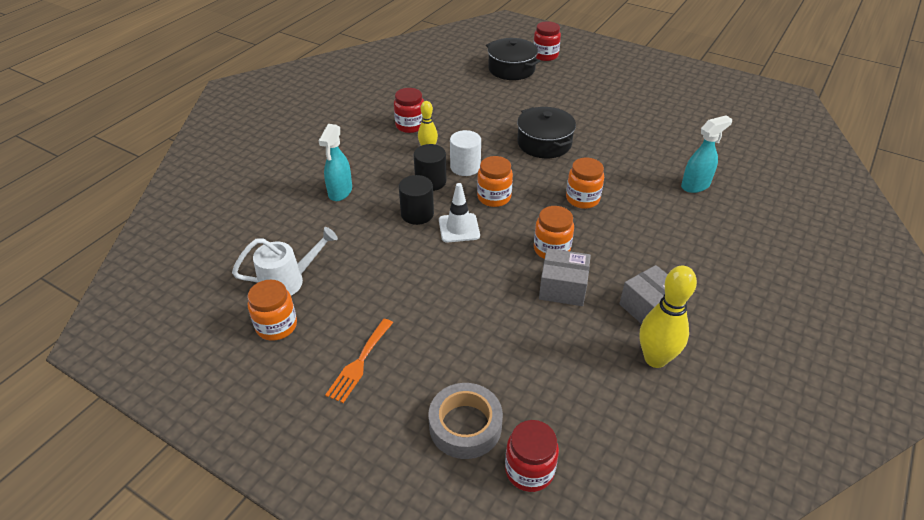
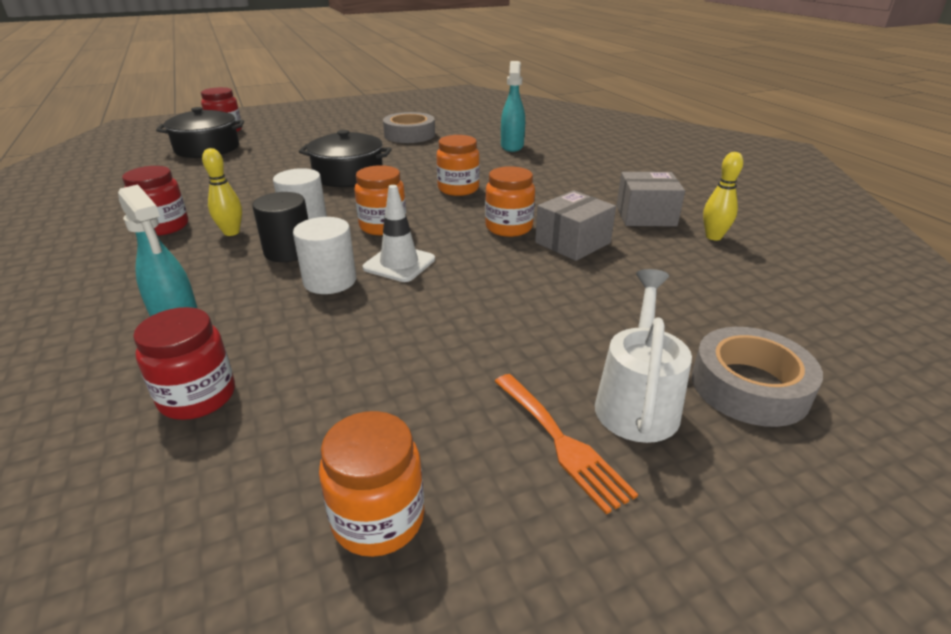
camera: 55 degrees left, 10 degrees down
white watering can [232,227,338,296] -> white watering can moved to [595,269,692,443]
black cylinder [399,175,434,225] -> white cylinder [293,217,356,294]
red jar [505,420,559,492] -> red jar moved to [133,307,235,420]
yellow bowling pin [639,266,697,368] -> yellow bowling pin [703,152,743,241], size x0.60
none -> grey tape [383,112,435,143]

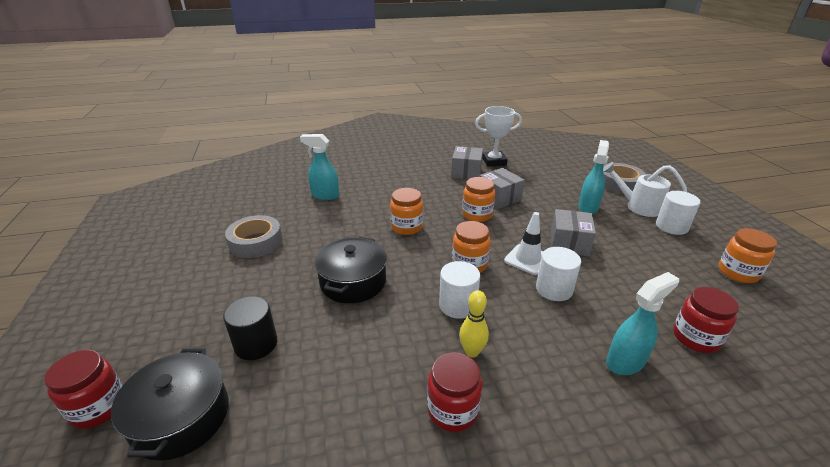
camera: 80 degrees left, 0 degrees up
black cylinder [252,192,308,262] -> black cylinder moved to [223,296,277,360]
orange fork [494,374,638,514] -> white cylinder [656,191,700,235]
yellow bowling pin [703,152,743,241] -> white trophy [475,106,522,167]
none -> grey box [551,209,596,256]
none -> turquoise spray bottle [578,140,609,214]

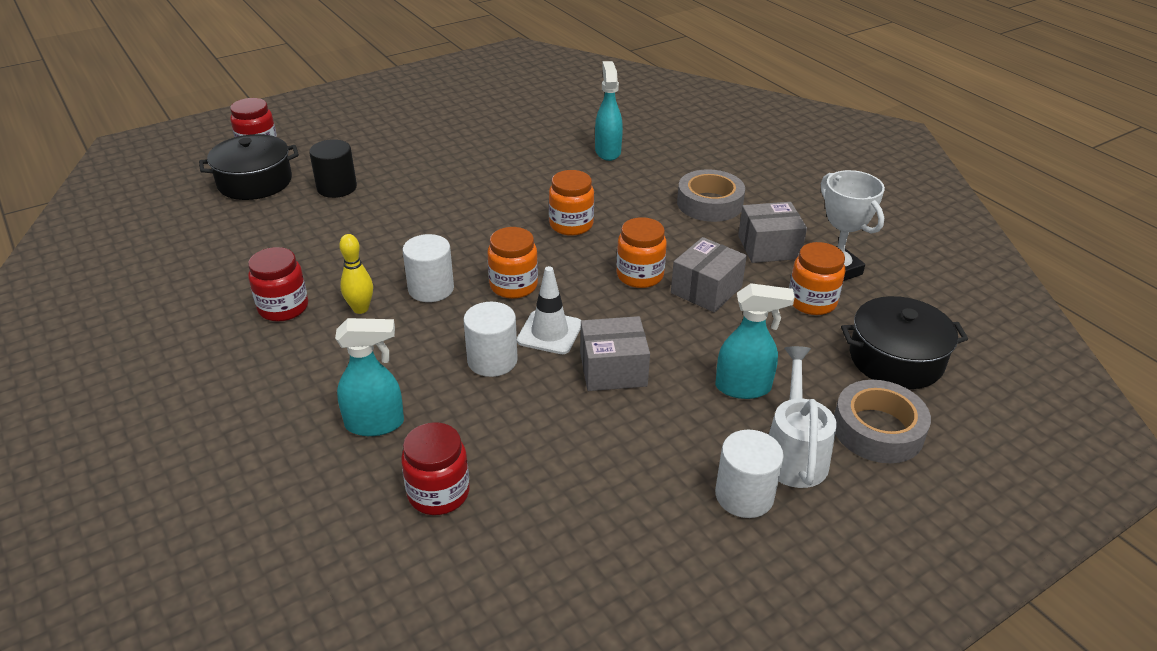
camera: 70 degrees right, 5 degrees up
grey tape [225,215,283,258] -> grey tape moved to [677,169,745,222]
black pot [314,237,387,303] -> black pot moved to [841,296,968,389]
turquoise spray bottle [606,272,679,375] -> turquoise spray bottle turned 45 degrees counterclockwise [335,318,404,436]
orange jar [719,228,777,283] -> orange jar moved to [789,242,845,315]

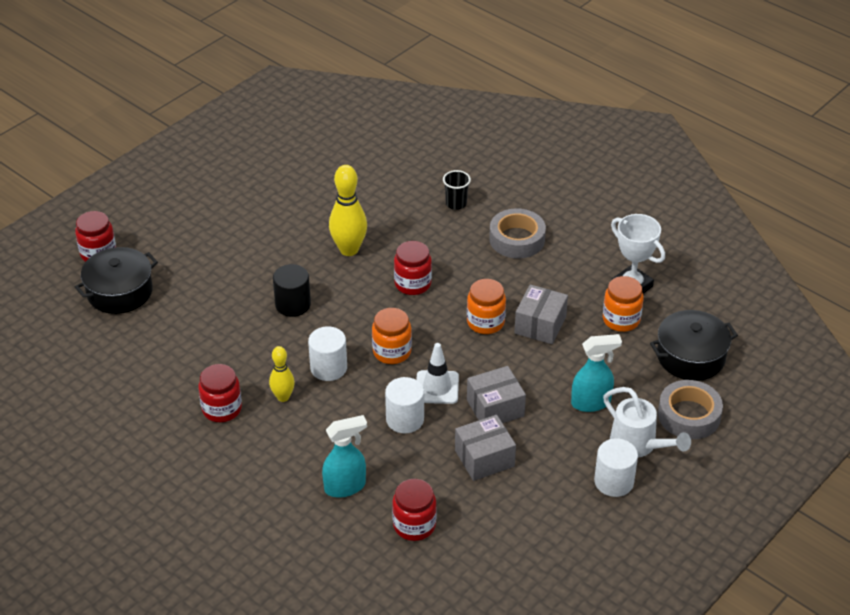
camera: 15 degrees left, 5 degrees up
black cylinder [309,139,357,198] -> black cylinder moved to [273,264,311,317]
orange jar [549,170,594,236] -> red jar [394,241,432,295]
turquoise spray bottle [595,61,623,161] -> none
grey box [738,202,807,263] -> grey box moved to [455,415,516,481]
white watering can [769,346,837,488] -> white watering can turned 150 degrees clockwise [603,387,691,458]
none -> yellow bowling pin [329,165,367,256]
none -> black cup [443,170,471,210]

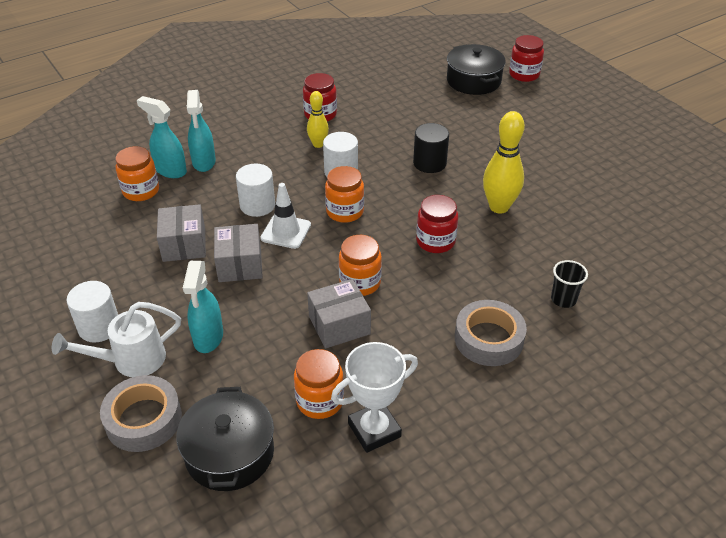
camera: 105 degrees right, 0 degrees up
red jar [392,479,437,541] -> orange jar [116,146,159,201]
grey box [514,285,568,344] -> grey box turned 60 degrees counterclockwise [307,279,371,349]
none -> turquoise spray bottle [137,96,187,178]

